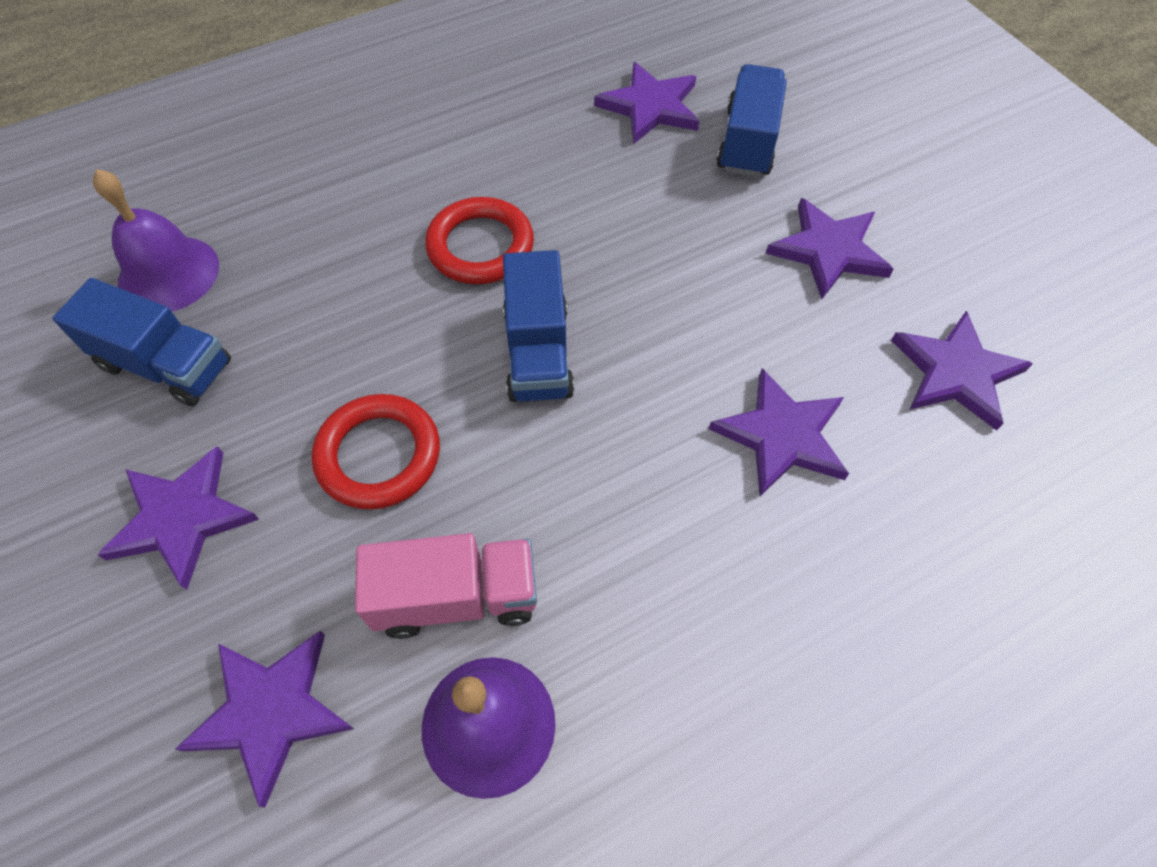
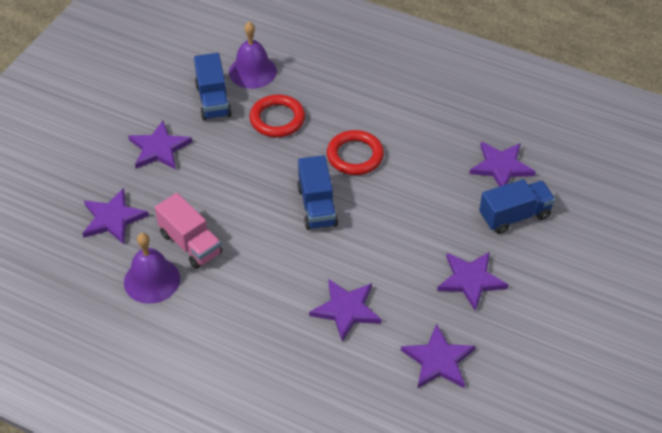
camera: 55 degrees right, 10 degrees down
red ring [312,394,440,510] -> red ring moved to [249,94,305,137]
blue truck [503,250,574,402] -> blue truck turned 60 degrees counterclockwise [297,155,338,230]

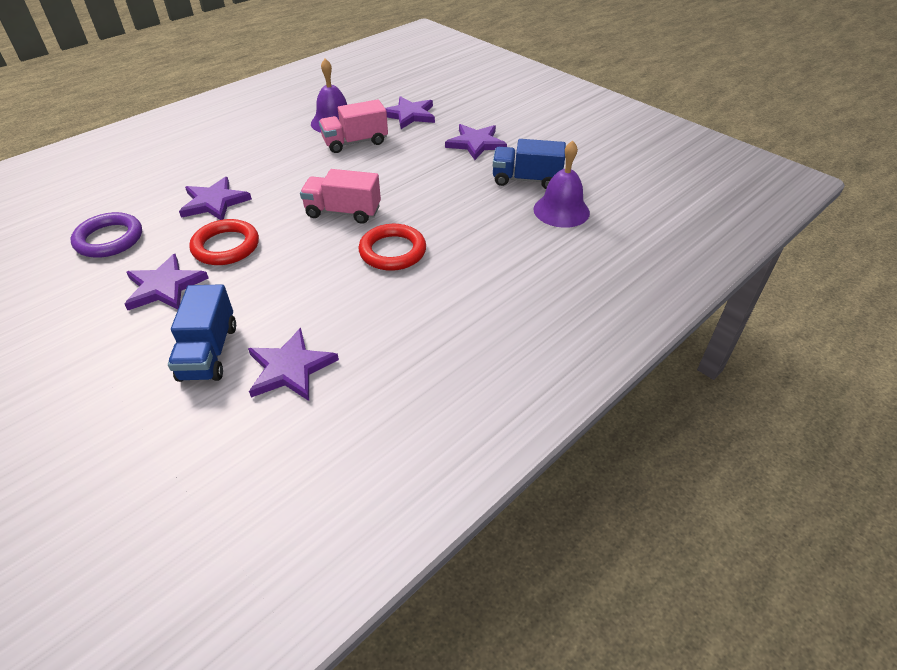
camera: 110 degrees right, 5 degrees down
red ring [249,94,305,137] -> red ring moved to [189,219,259,265]
blue truck [297,155,338,230] -> pink truck [300,169,381,224]
purple star [401,323,475,389] -> purple ring [71,212,142,258]

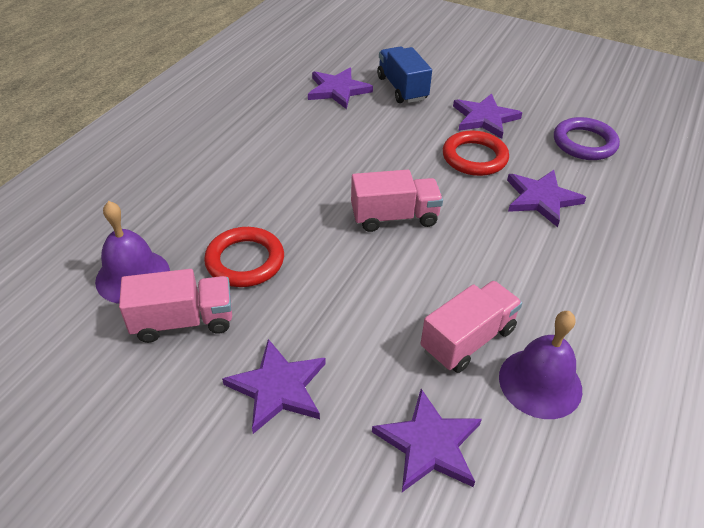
camera: 160 degrees right, 0 degrees up
red ring [358,224,426,271] -> red ring moved to [204,227,284,287]
blue truck [493,139,566,189] -> pink truck [119,269,232,343]

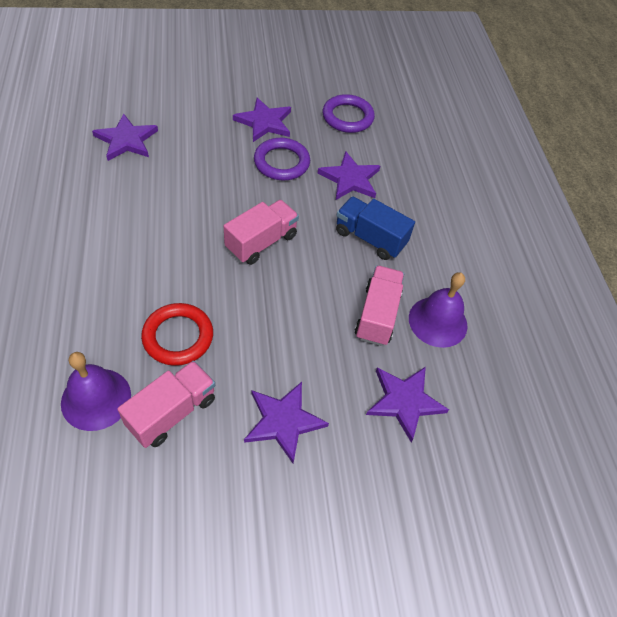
camera: 40 degrees left, 10 degrees up
blue truck [377,47,432,103] -> blue truck moved to [336,197,415,260]
red ring [443,130,509,176] -> purple ring [254,138,310,180]

